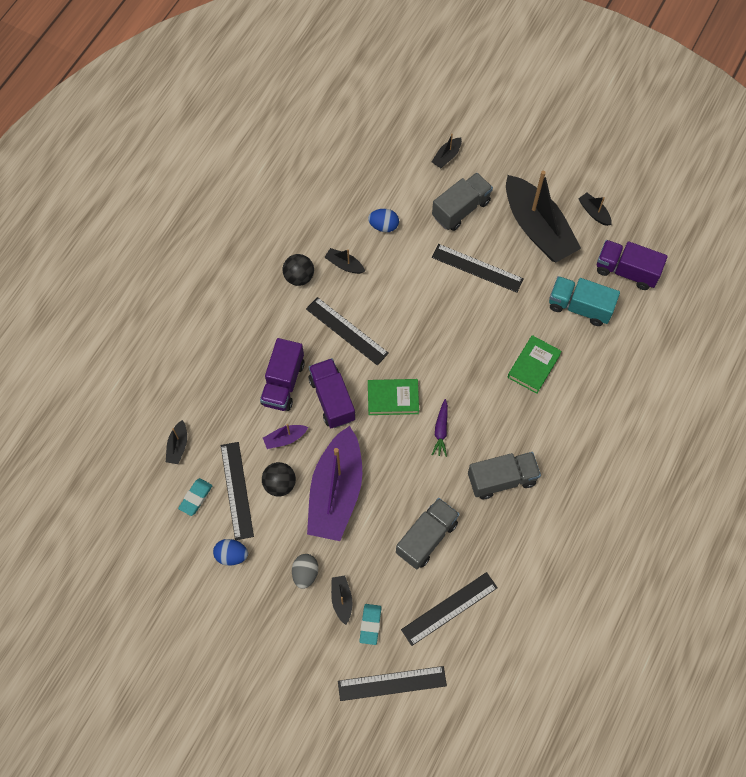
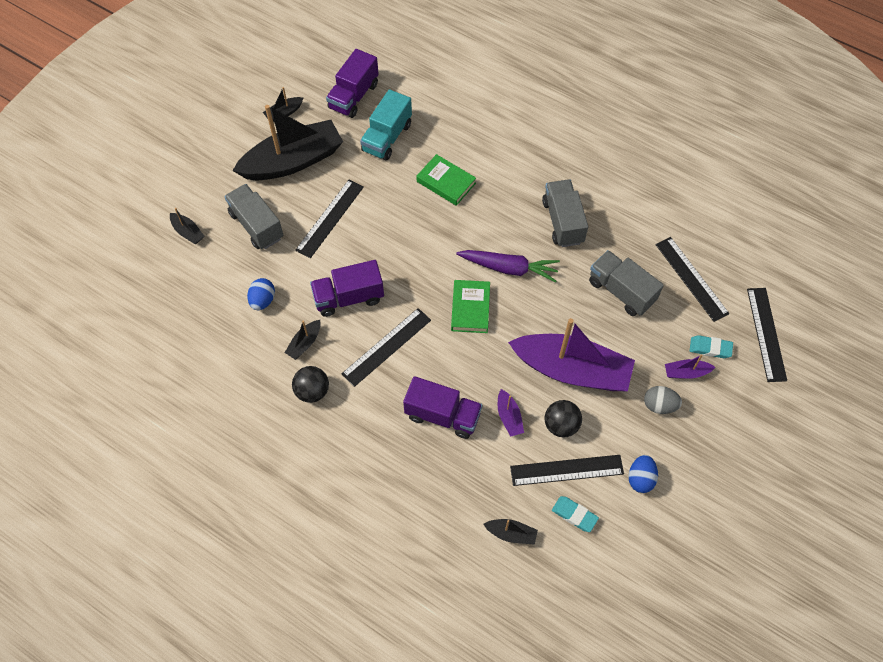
camera: 85 degrees left, 5 degrees down
purple truck [309,358,355,428] -> purple truck moved to [310,260,384,317]
black boat [331,576,352,625] -> purple boat [665,354,715,379]
purple carrot [432,399,448,457] -> purple carrot [456,250,560,282], size x1.65

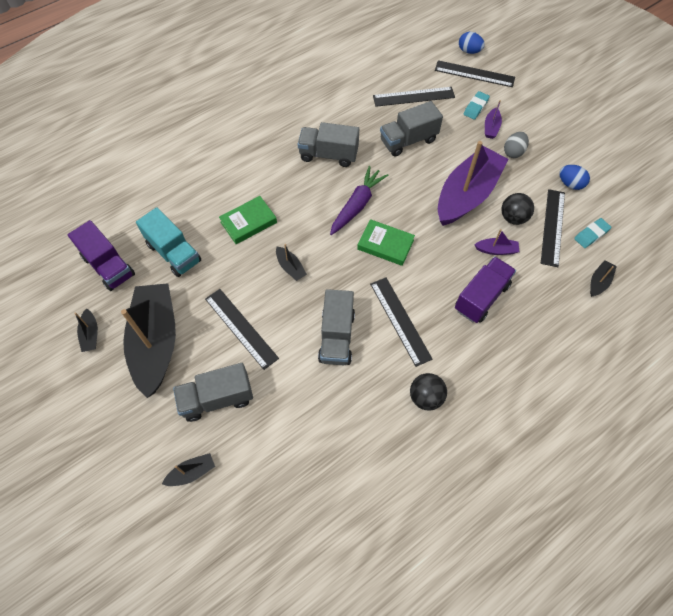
camera: 70 degrees left, 0 degrees up
blue egg [247,278,275,310] -> blue egg moved to [459,32,485,54]
black boat [285,320,321,360] -> black boat moved to [276,244,307,281]
purple truck [310,260,384,317] -> grey truck [318,289,355,365]

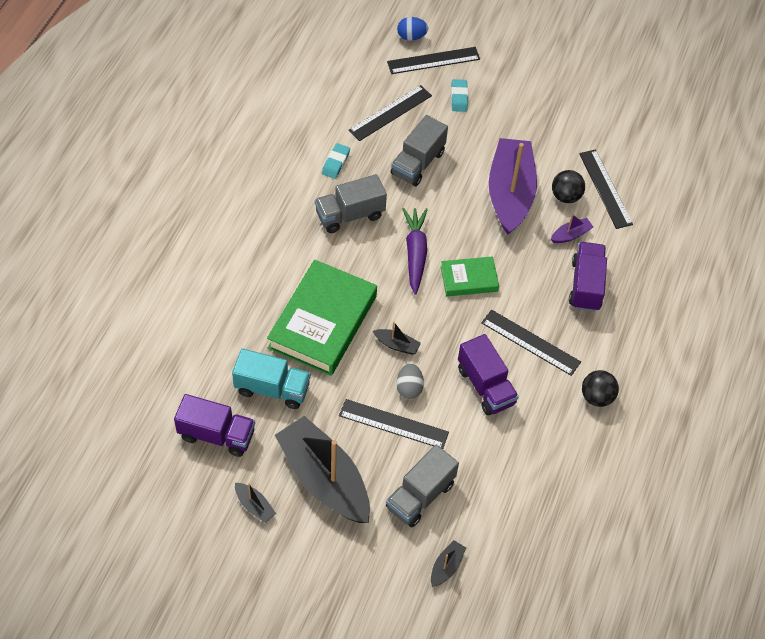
camera: 35 degrees left, 5 degrees down
green book [219,196,277,244] -> green book [267,260,377,376], size x1.92
grey truck [318,289,355,365] -> purple truck [458,334,519,416]
purple boat [485,100,502,139] -> none
grey egg [504,132,529,158] -> grey egg moved to [396,363,424,399]
blue egg [559,165,590,190] -> none
turquoise eraser [574,218,611,248] -> turquoise eraser moved to [322,143,350,179]
black boat [590,260,617,297] -> none

